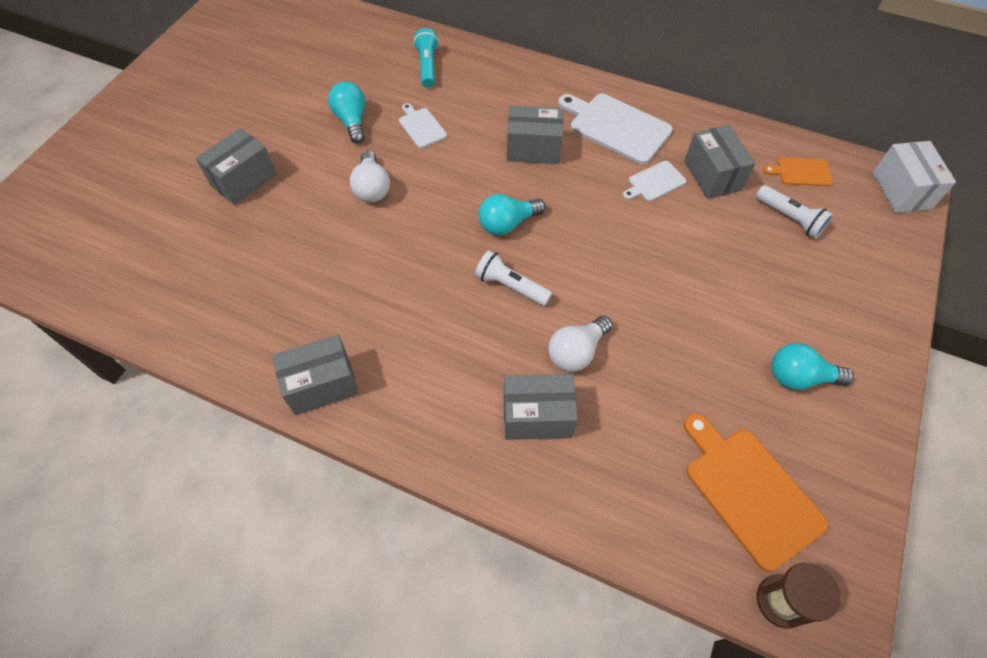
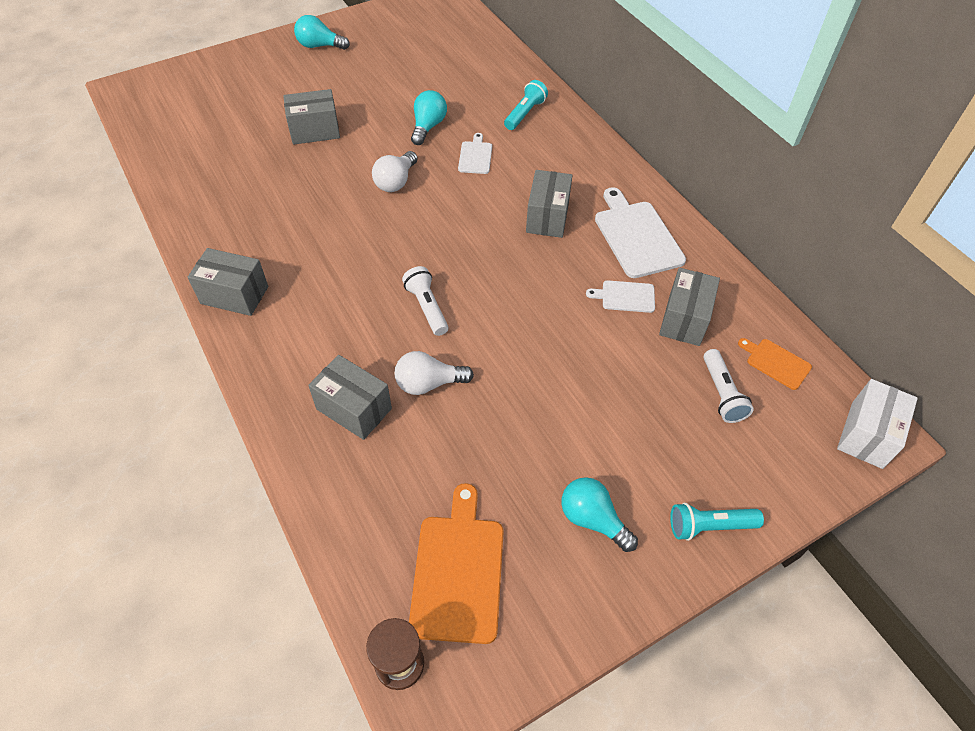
camera: 35 degrees right, 5 degrees down
turquoise light bulb [478,194,546,236] -> turquoise light bulb moved to [294,15,350,50]
grey box [507,106,563,164] -> grey box turned 60 degrees clockwise [526,170,573,238]
none -> turquoise flashlight [670,503,764,541]

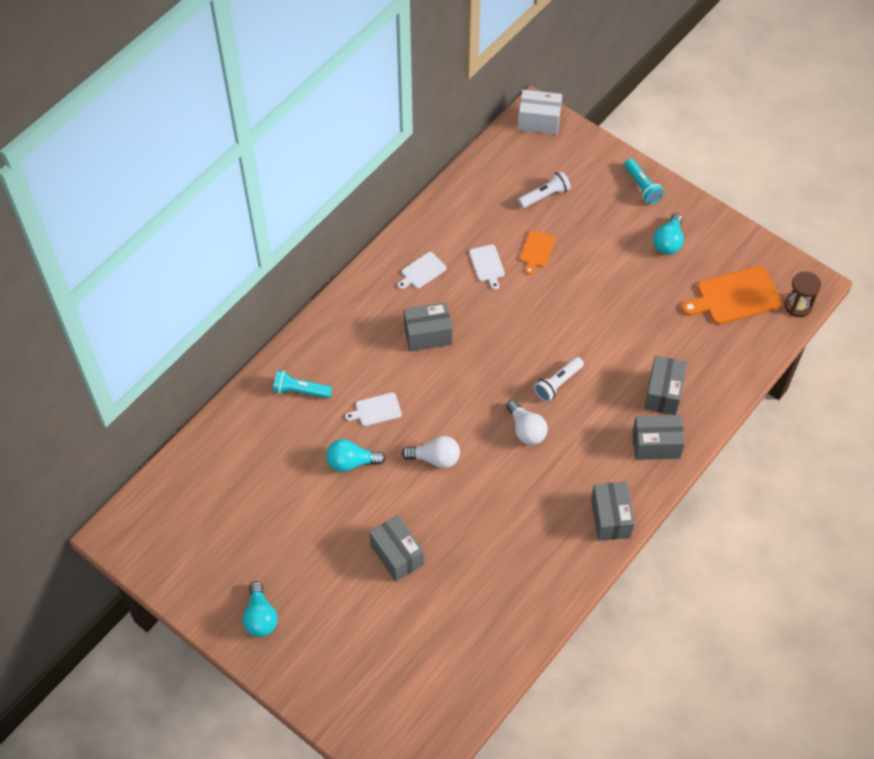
camera: 110 degrees left, 5 degrees up
white light bulb [395,351,474,395] -> white light bulb moved to [506,400,548,445]
white cutting board [595,187,686,278] -> white cutting board [398,252,446,289], size x0.54
grey box [659,268,720,346] -> grey box moved to [632,415,685,460]
orange cutting board [738,338,812,390] -> orange cutting board moved to [520,230,555,275]

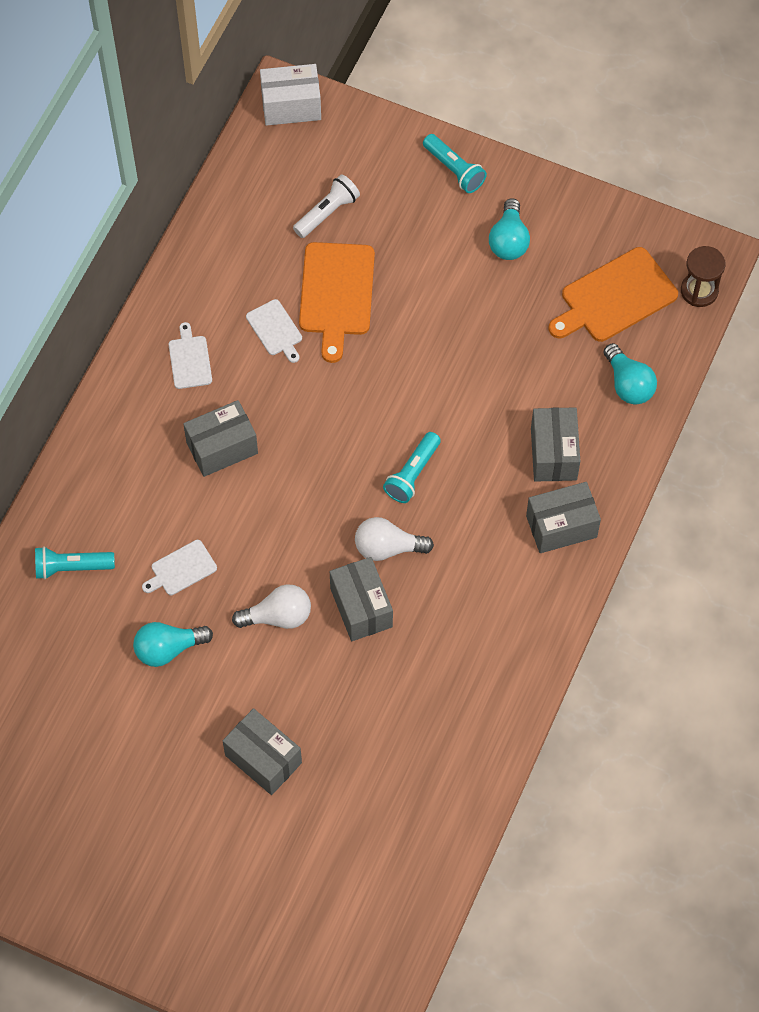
camera: 15 degrees left, 5 degrees up
turquoise light bulb [243,581,278,637] -> turquoise light bulb moved to [604,343,657,405]
white cutting board [398,252,446,289] -> white cutting board turned 135 degrees clockwise [168,322,212,389]
white light bulb [506,400,548,445] -> white light bulb turned 135 degrees clockwise [355,517,434,561]
orange cutting board [520,230,555,275] -> orange cutting board [299,242,375,363], size x1.86
white flashlight [534,357,584,402] -> turquoise flashlight [383,432,441,503]
grey box [591,482,635,541] -> grey box moved to [330,557,393,641]

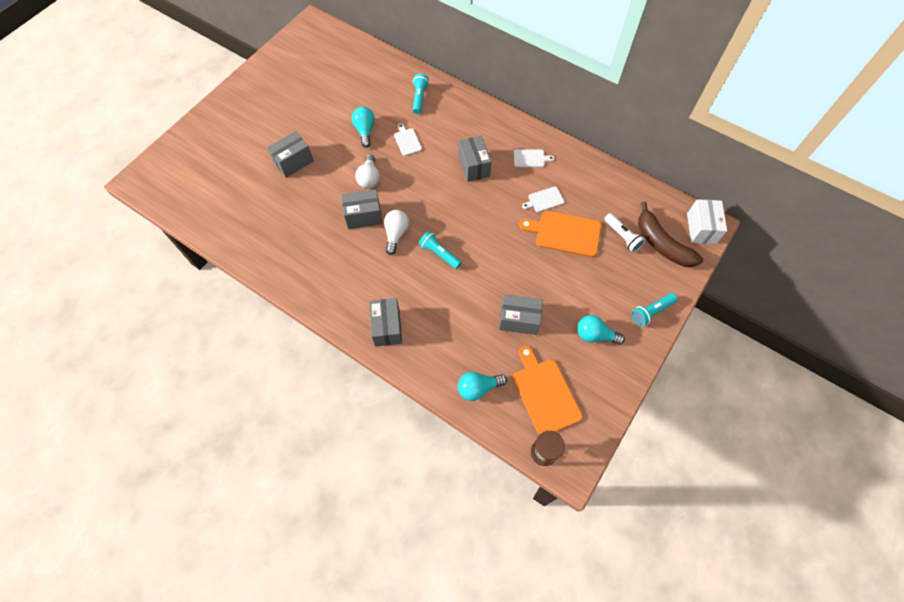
camera: 100 degrees right, 0 degrees up
grey box [531,407,580,482] -> grey box moved to [499,294,543,335]
none -> brown banana [638,202,703,267]

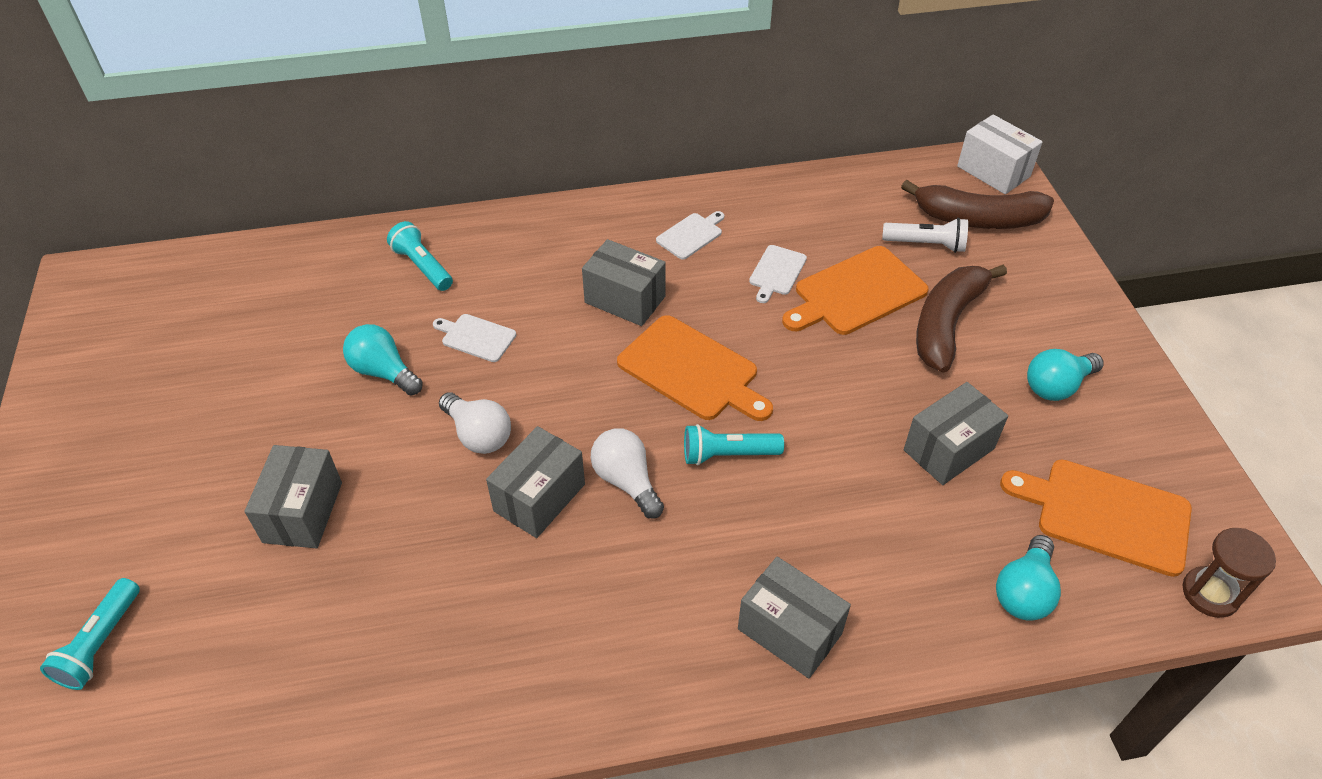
camera: 45 degrees left, 15 degrees down
turquoise flashlight [632,293,678,326] -> turquoise flashlight moved to [40,578,140,690]
none -> orange cutting board [617,315,773,421]
none -> brown banana [916,265,1007,373]

